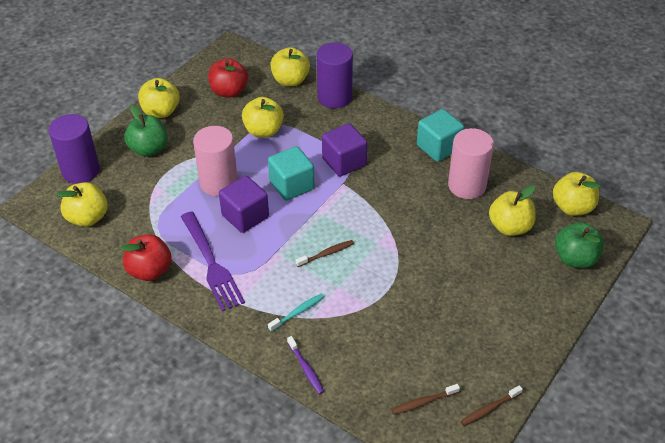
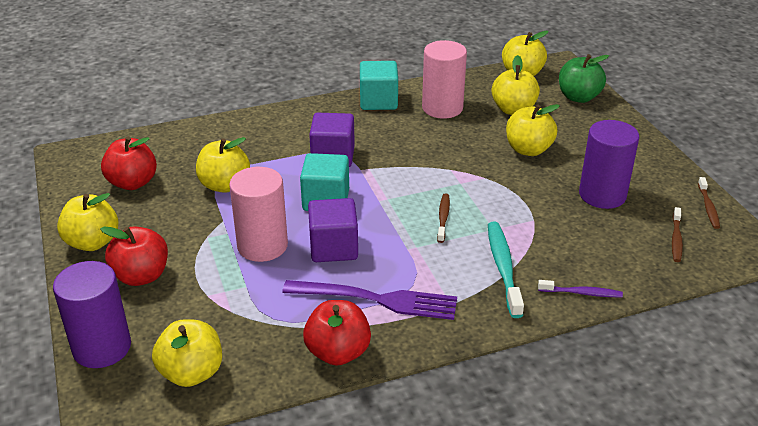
camera: 55 degrees left, 10 degrees down
green apple [124,105,168,157] -> red apple [100,226,168,286]
turquoise toothbrush [268,294,324,332] -> turquoise toothbrush [488,222,524,318], size x1.71
yellow apple [270,47,310,86] -> yellow apple moved to [506,104,560,156]
purple cylinder [317,42,353,108] -> purple cylinder moved to [579,120,639,209]

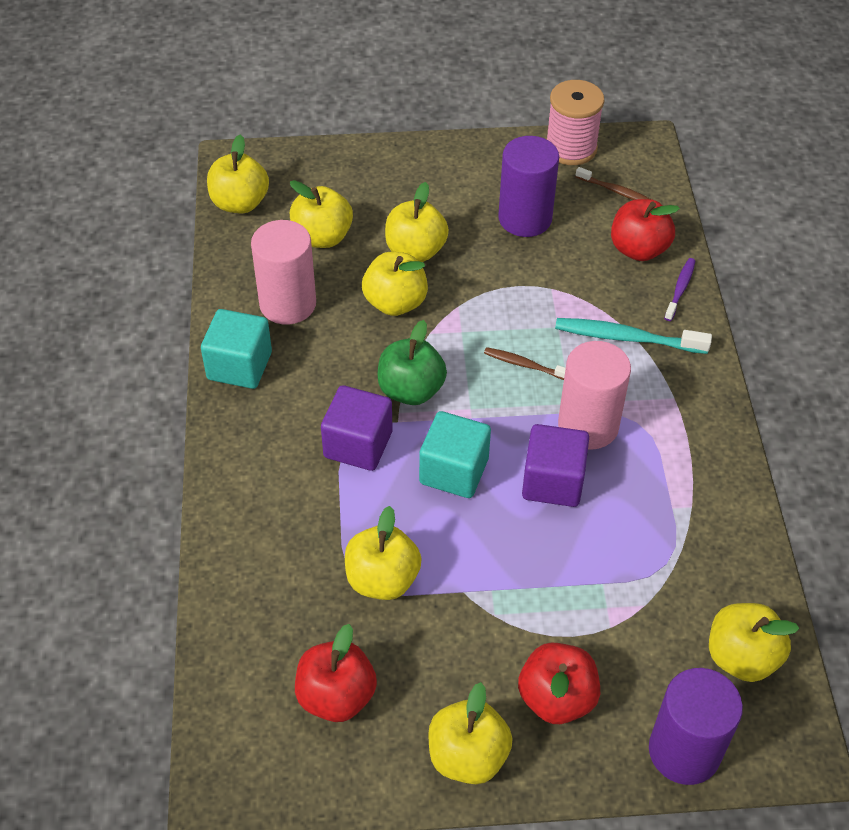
camera: 75 degrees left, 15 degrees up
pink cylinder [229,167,288,262] -> pink cylinder moved to [558,341,631,450]
purple fork [282,280,457,320] -> none
red apple [303,300,371,366] -> red apple moved to [611,199,680,261]
green apple [559,54,609,103] -> green apple moved to [377,320,447,405]
brown toothbrush [698,177,720,229] -> pink spool [547,80,604,165]
none -> yellow apple [362,252,428,316]

